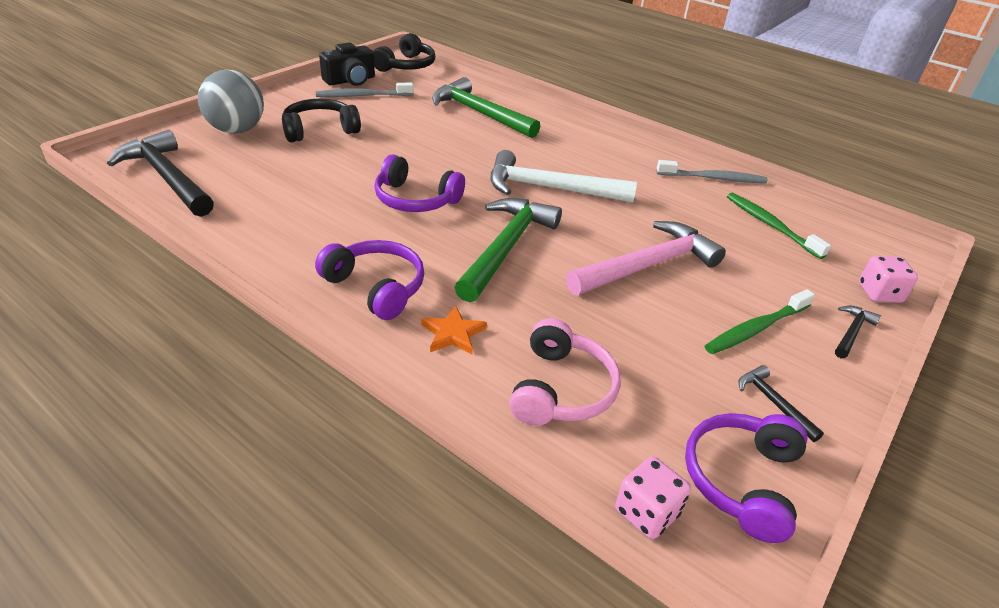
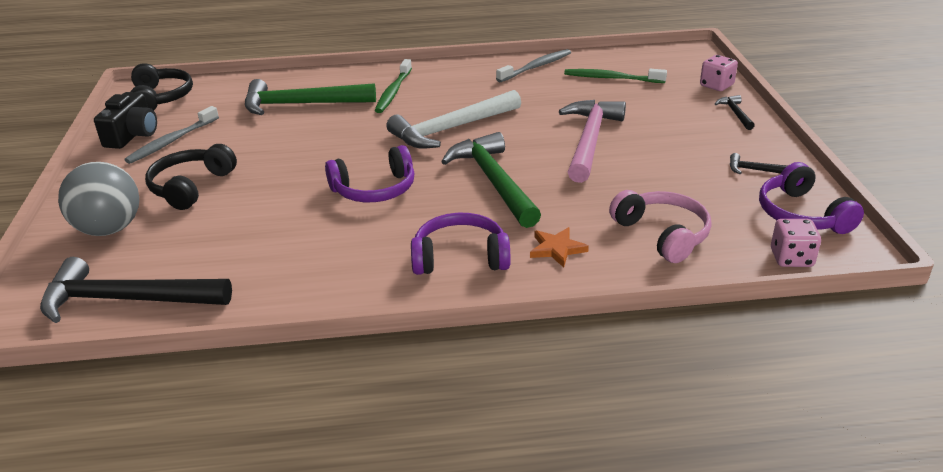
camera: 40 degrees left, 5 degrees down
green toothbrush [705,289,815,354] -> green toothbrush moved to [374,59,412,113]

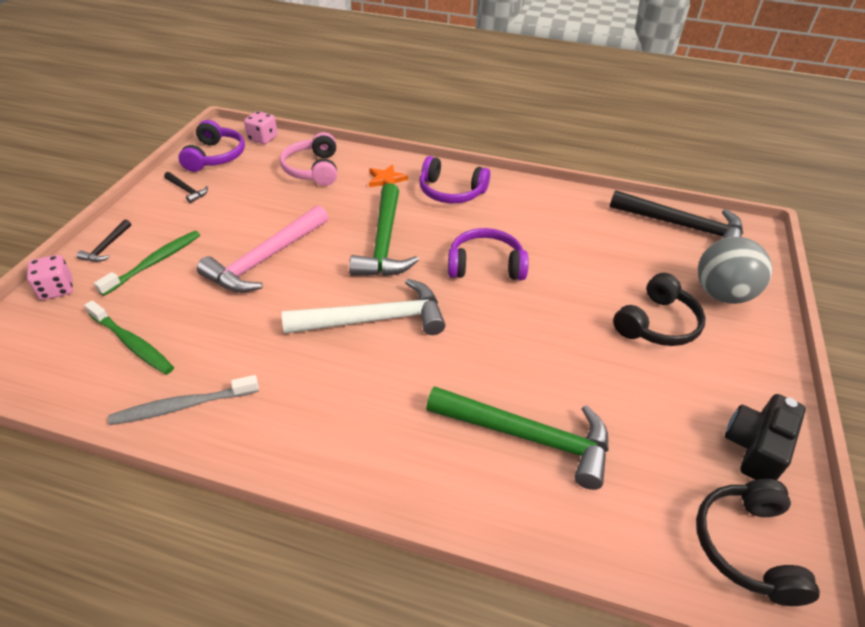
camera: 160 degrees left, 10 degrees up
grey toothbrush [124,106,219,164] -> none
green toothbrush [374,59,412,113] -> green toothbrush moved to [94,231,200,296]

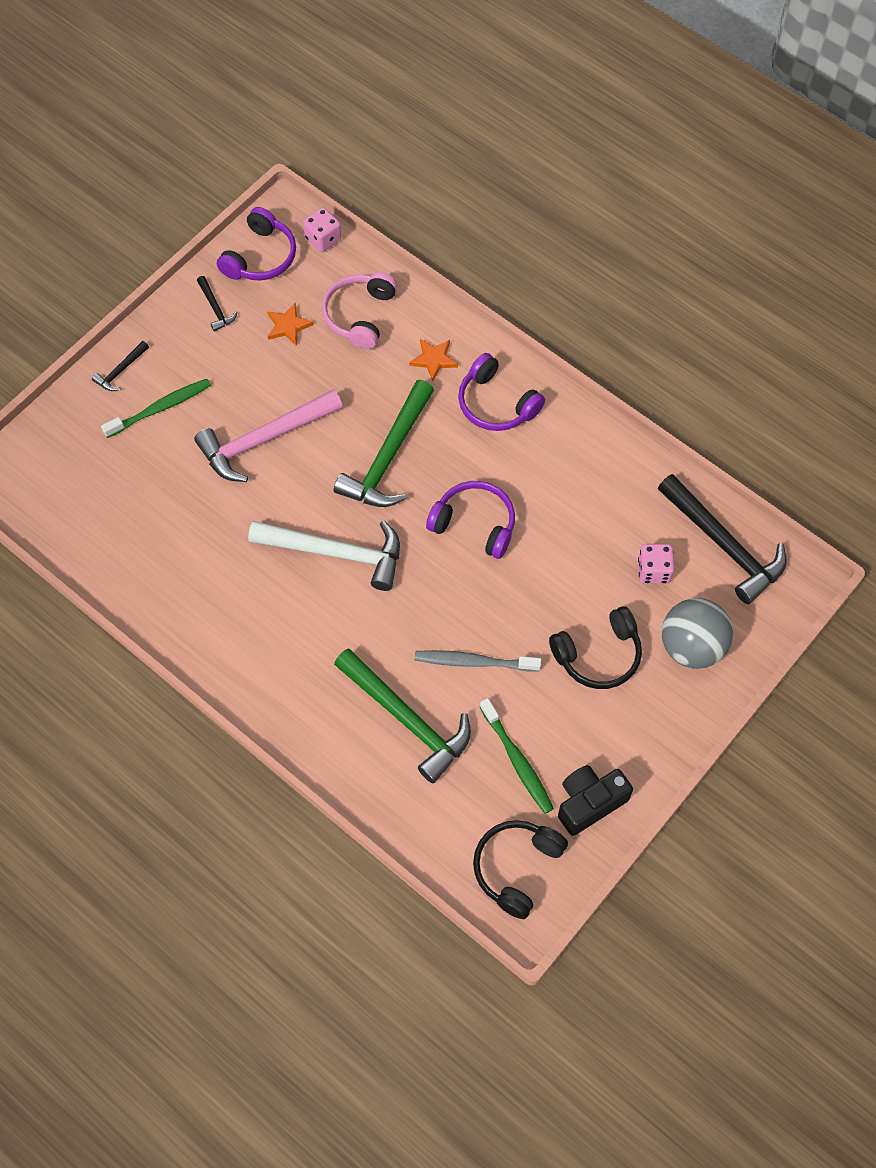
camera: 25 degrees right, 20 degrees up
pink dice [27,255,73,300] -> pink dice moved to [638,544,674,584]
green toothbrush [84,300,174,375] -> green toothbrush moved to [480,698,554,814]
grey toothbrush [108,375,259,425] -> grey toothbrush moved to [415,650,541,672]
none -> orange star [267,303,314,346]

